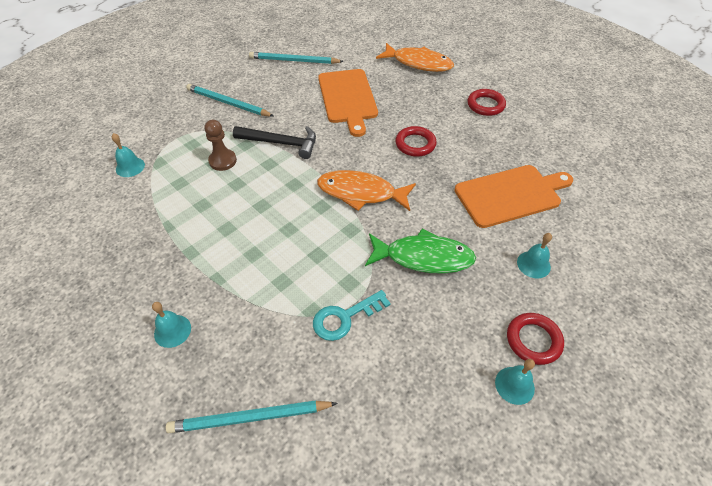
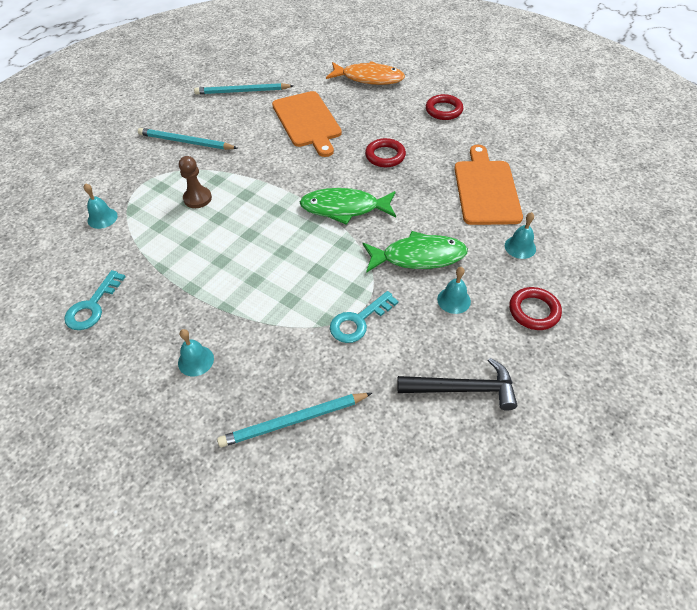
camera: 10 degrees left, 0 degrees up
black hammer [233,126,316,159] -> black hammer moved to [397,358,517,411]
orange fish [317,170,416,211] -> green fish [300,188,396,225]
orange cutting board [454,165,573,228] -> orange cutting board turned 60 degrees counterclockwise [455,145,523,225]
turquoise bell [495,359,535,405] -> turquoise bell moved to [437,267,471,314]
none -> turquoise key [64,270,125,330]

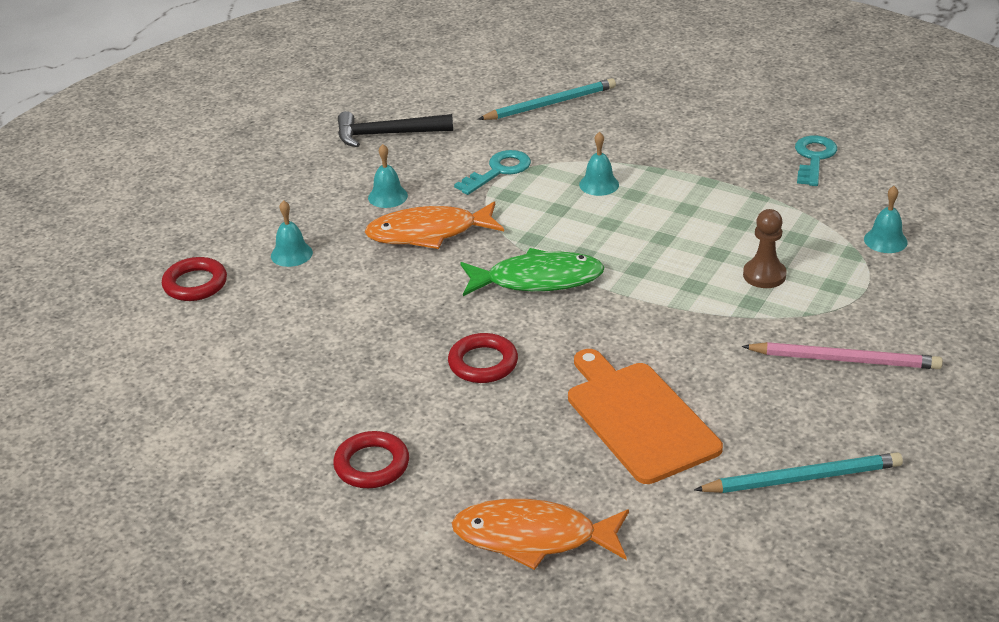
camera: 175 degrees right, 15 degrees down
turquoise pencil [138,128,238,150] -> pink pencil [742,342,943,369]
turquoise bell [178,329,214,376] -> turquoise bell moved to [579,132,619,196]
green fish [363,231,468,273] -> orange fish [365,201,504,249]
orange cutting board [455,145,523,225] -> none
red ring [509,287,562,330] -> red ring moved to [162,257,227,301]

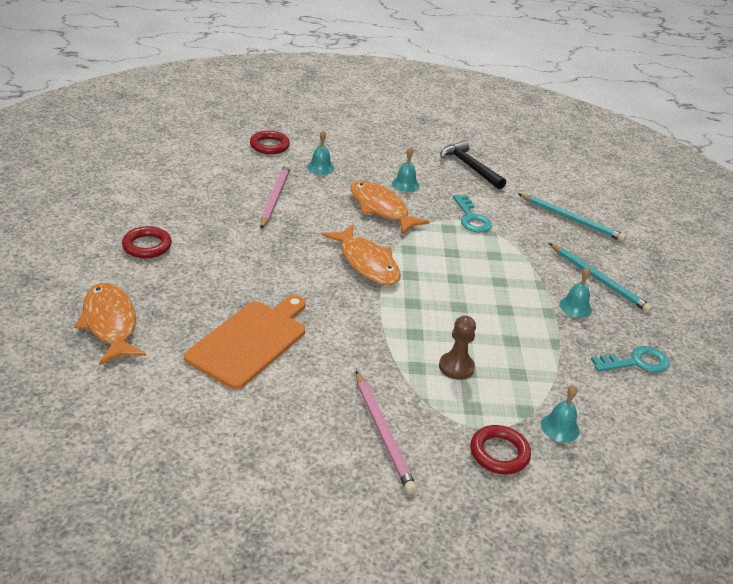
camera: 55 degrees right, 0 degrees up
red ring [448,333,518,383] -> red ring moved to [470,425,531,474]
turquoise key [454,150,531,195] -> turquoise key turned 60 degrees clockwise [453,195,492,233]
green fish [460,248,605,296] -> orange fish [322,225,401,285]
turquoise bell [579,132,619,196] -> turquoise bell moved to [559,267,592,318]
turquoise pencil [694,452,903,493] -> turquoise pencil moved to [549,243,653,313]
none -> pink pencil [260,164,291,229]

